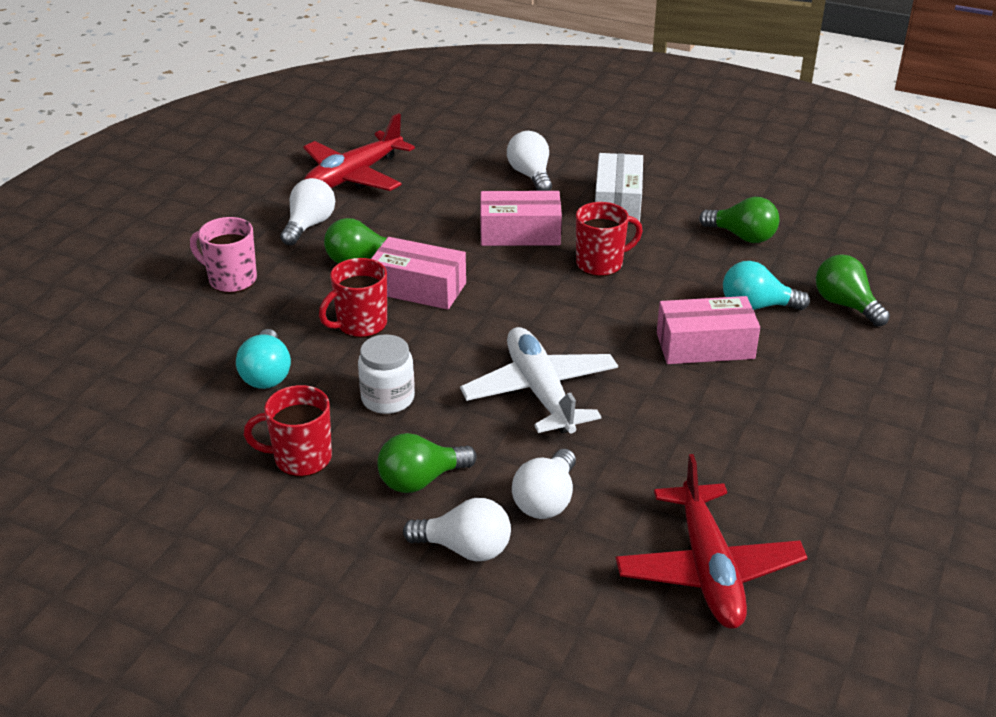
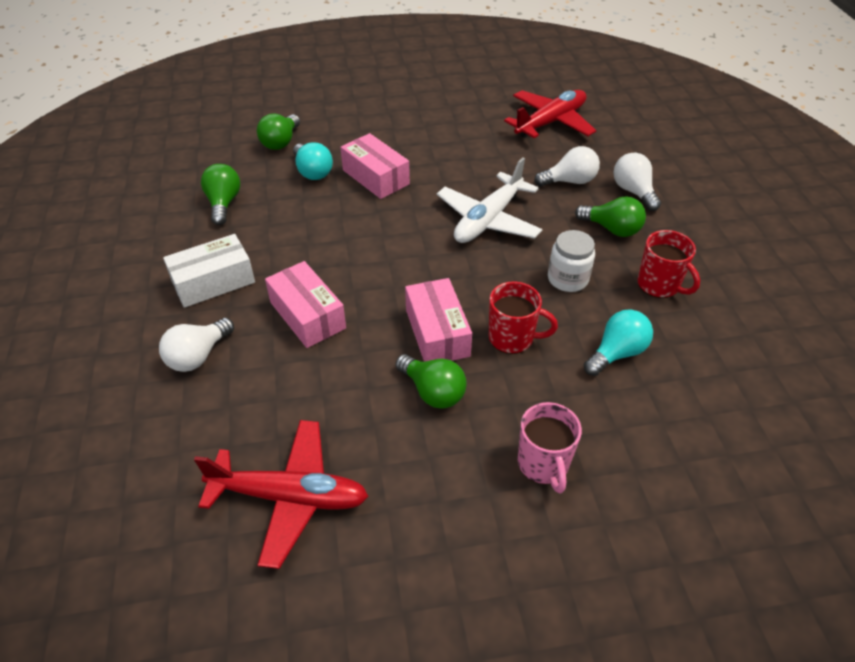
camera: 125 degrees left, 10 degrees up
white light bulb [280,178,335,245] -> none
red mug [576,202,643,277] -> none

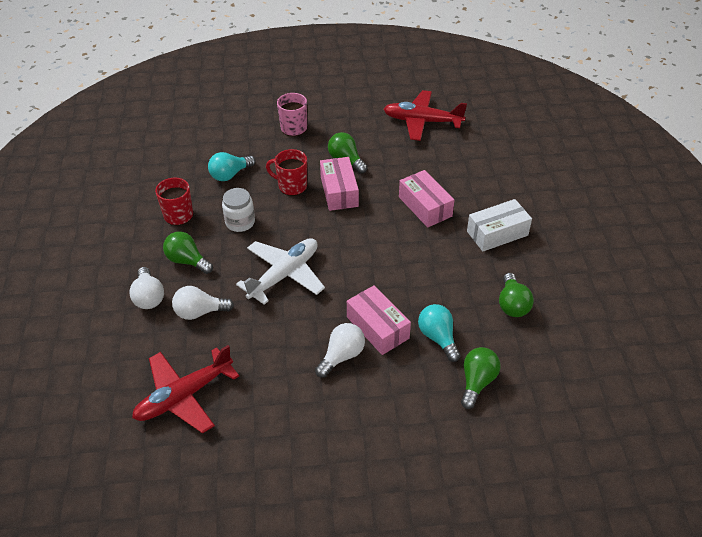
camera: 175 degrees left, 0 degrees up
white light bulb [159,318,234,372] -> white light bulb moved to [315,323,365,378]

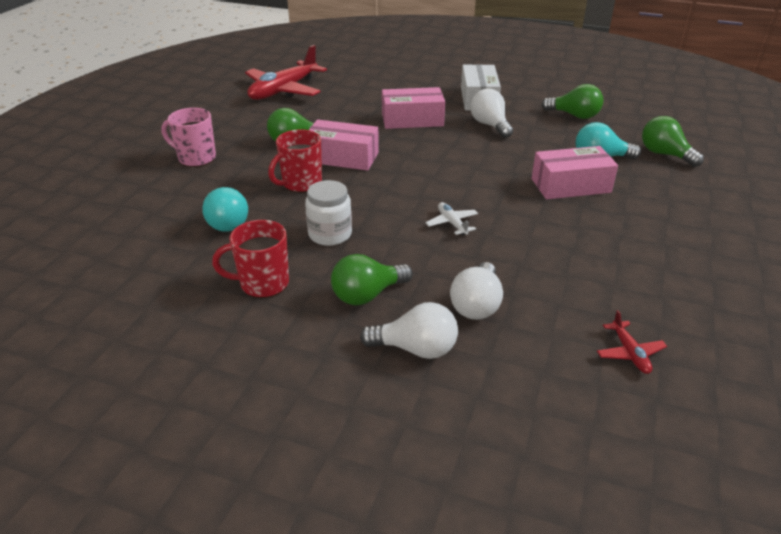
camera: 65 degrees left, 10 degrees down
red plane [132,345,239,434] -> red plane [597,310,667,374], size x0.43
white plane [236,238,325,305] -> white plane [426,202,478,236], size x0.43
white light bulb [315,323,365,378] -> white light bulb moved to [470,89,513,138]

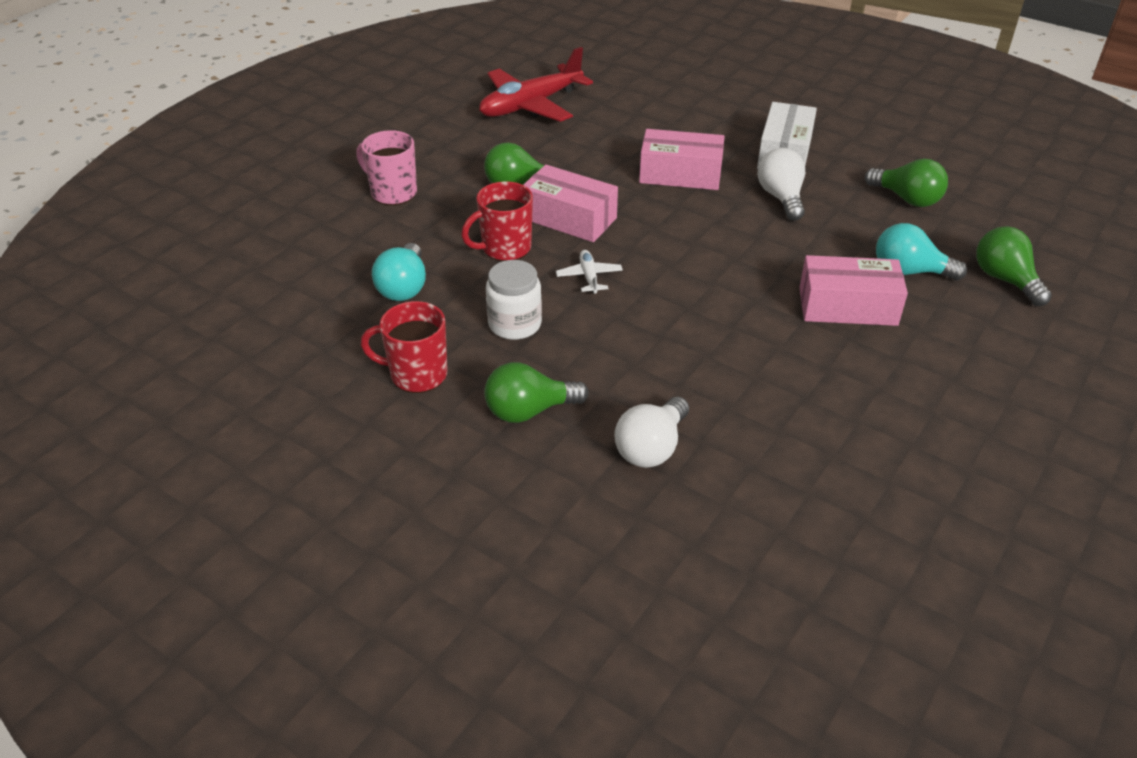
camera: 15 degrees right, 5 degrees up
white light bulb [360,302,458,359] -> none
white plane [426,202,478,236] -> white plane moved to [556,250,623,294]
red plane [597,310,667,374] -> none

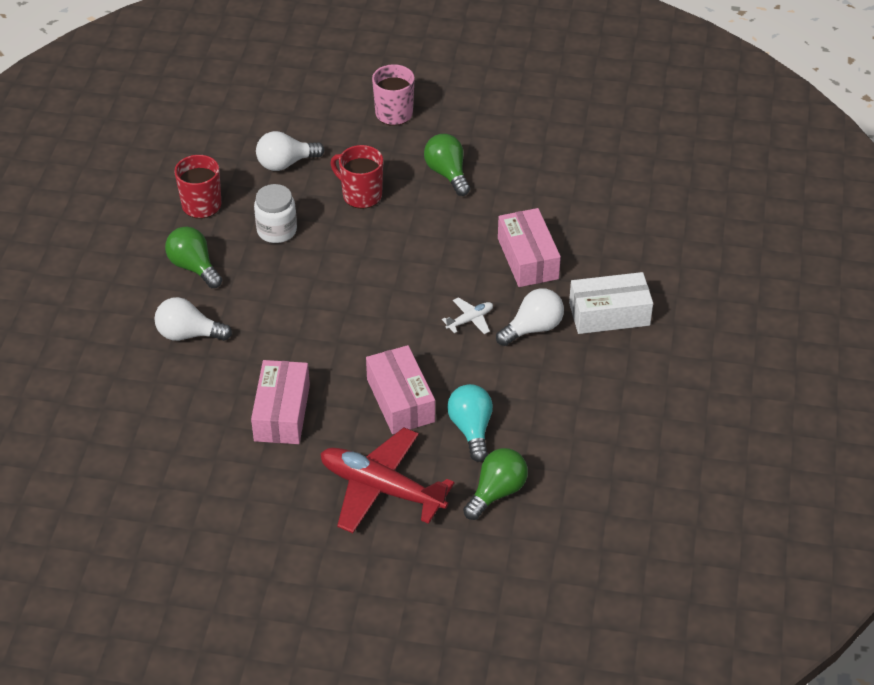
camera: 65 degrees right, 5 degrees up
turquoise light bulb [372,243,426,301] -> white light bulb [256,131,324,171]
red plane [479,47,593,122] -> red plane moved to [320,427,454,533]
pink box [523,165,618,242] -> pink box moved to [251,360,310,444]
white plane [556,250,623,294] -> white plane moved to [442,297,493,334]
green light bulb [865,159,948,207] -> none

